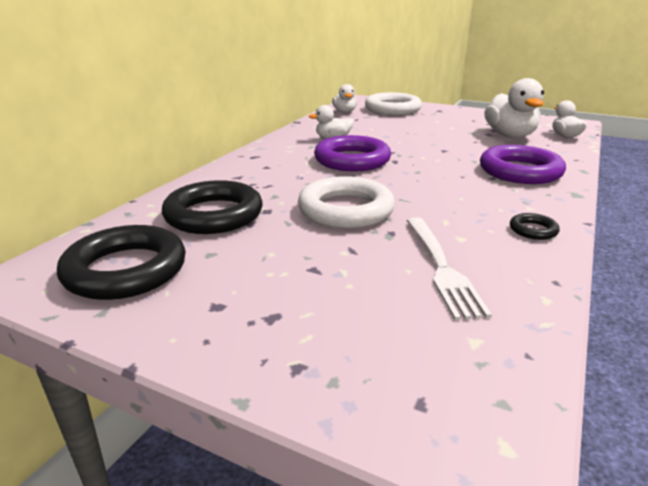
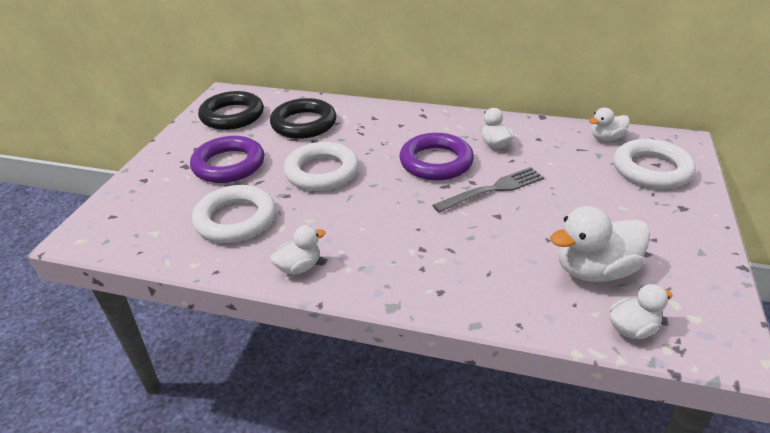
camera: 80 degrees right, 10 degrees up
white fork [407,217,492,320] -> white ring [192,185,276,243]
purple ring [480,145,566,184] -> purple ring moved to [190,136,264,183]
black ring [510,213,560,240] -> white duck [270,225,325,275]
none -> grey fork [433,167,544,213]

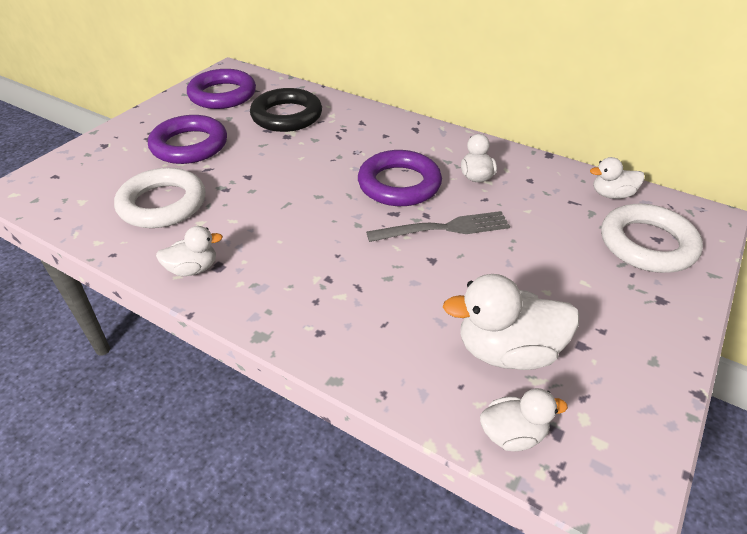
camera: 15 degrees right, 5 degrees up
black ring [198,91,264,130] -> purple ring [187,69,256,109]
white ring [284,142,359,191] -> none

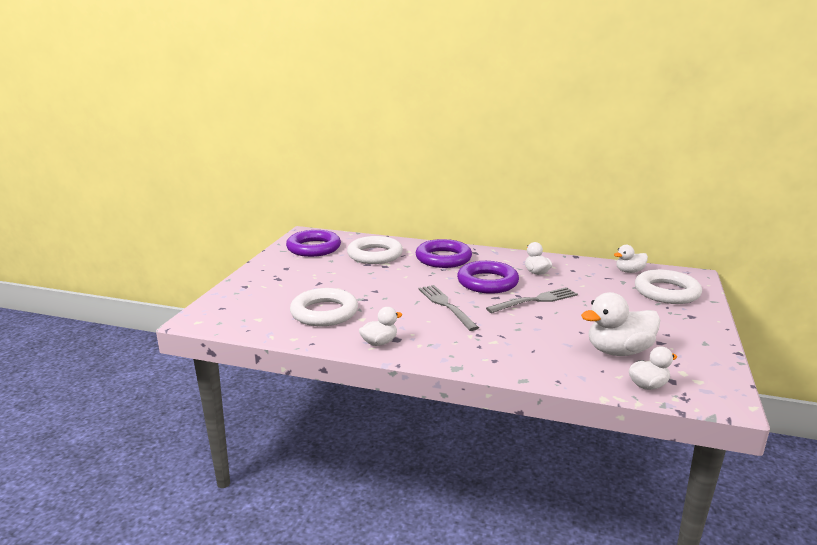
camera: 15 degrees left, 20 degrees down
purple ring [148,115,227,164] -> purple ring moved to [416,239,472,268]
black ring [250,88,322,132] -> white ring [347,236,403,264]
none -> grey fork [418,285,479,331]

